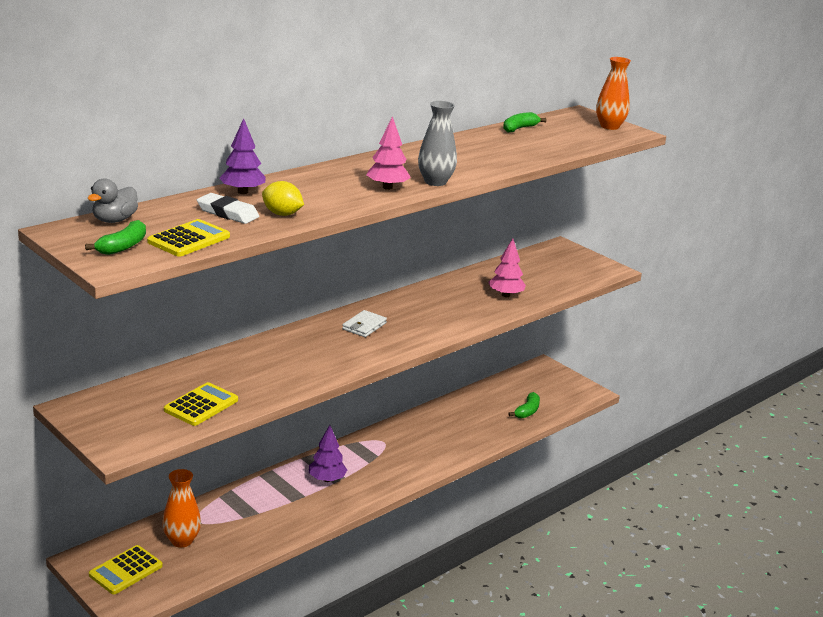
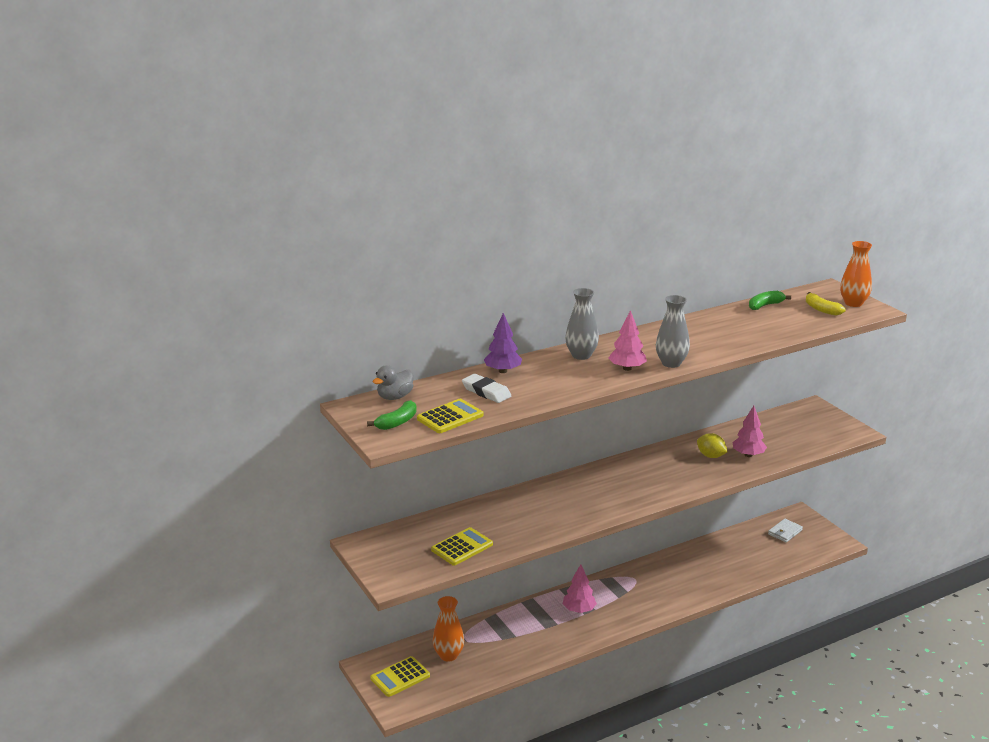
camera: 15 degrees right, 0 degrees up
yellow lemon [262,181,304,216] -> yellow lemon moved to [697,433,728,458]
purple tree [309,425,347,482] -> pink tree [563,564,597,613]
white wallet [342,310,387,337] -> white wallet moved to [768,519,803,542]
green banana [508,392,540,419] -> none
none -> grey vase [565,288,599,360]
none -> yellow banana [806,292,846,316]

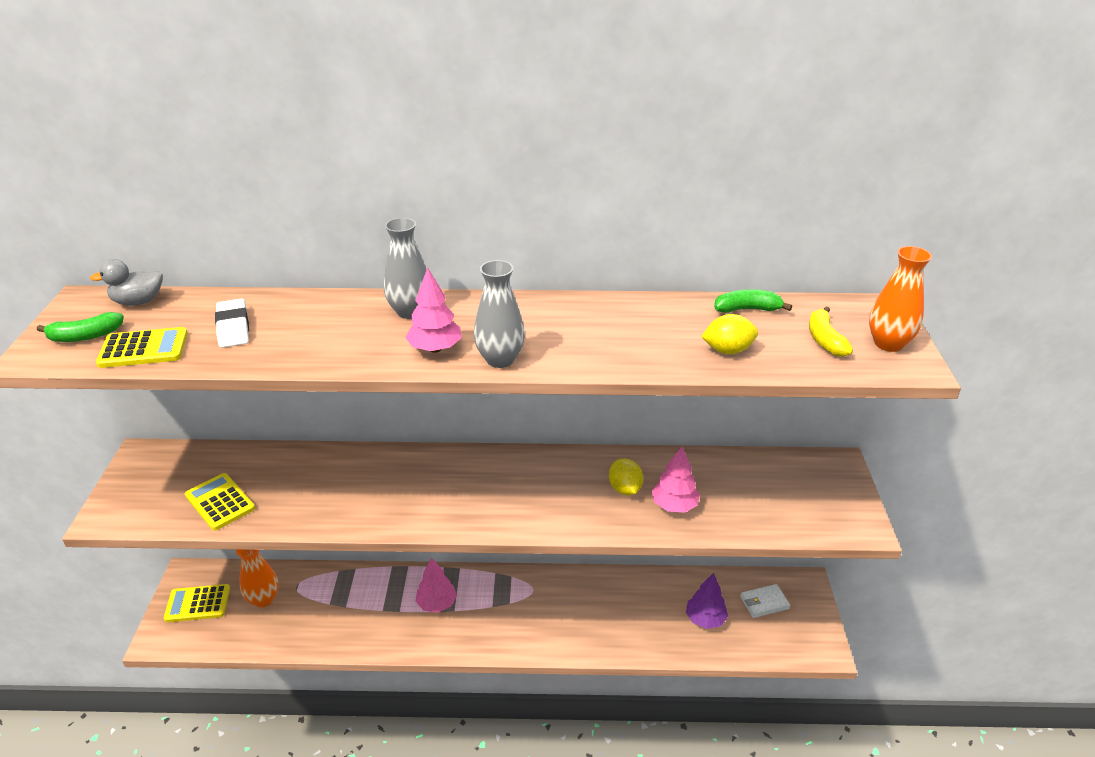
camera: 30 degrees right, 10 degrees up
yellow calculator [431,527,493,565] -> yellow calculator turned 120 degrees counterclockwise [185,473,255,531]
purple tree [484,313,522,373] -> purple tree moved to [686,573,728,629]
none -> yellow lemon [701,314,758,354]

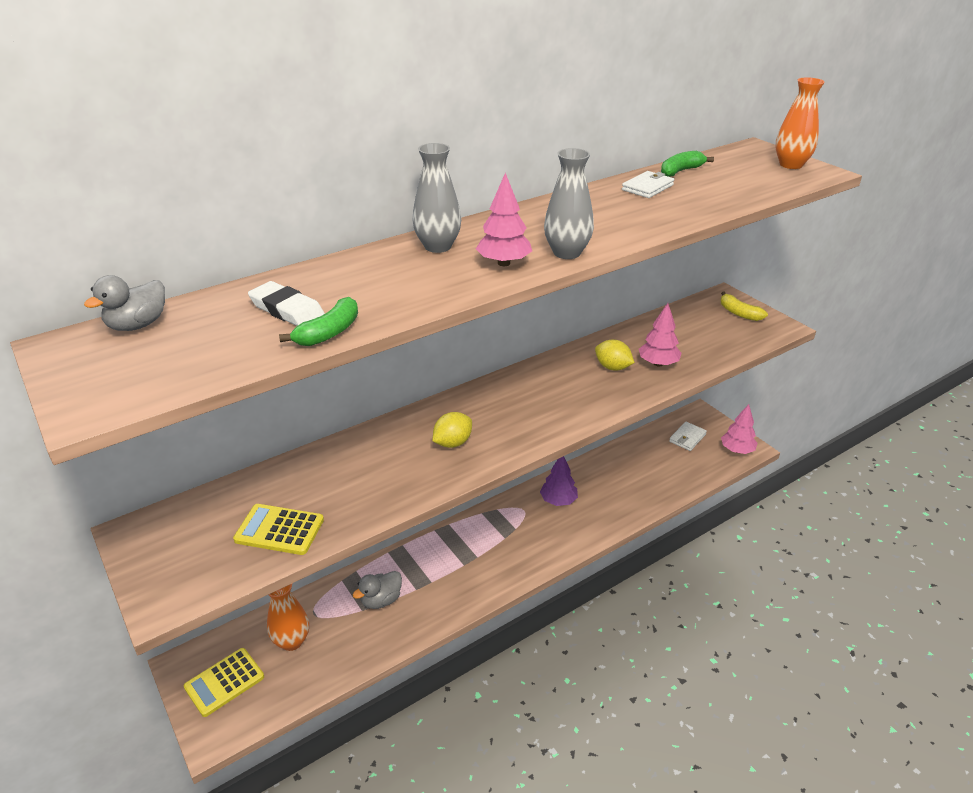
camera: 35 degrees left, 0 degrees up
green banana [37,312,124,342] -> green banana moved to [279,297,358,346]
yellow calculator [96,327,188,368] -> none
pink tree [415,558,457,613] -> pink tree moved to [721,404,757,454]
purple tree [686,573,728,629] -> purple tree moved to [540,456,578,506]
yellow lemon [701,314,758,354] -> yellow lemon moved to [432,412,472,448]
yellow banana [809,306,853,357] -> yellow banana moved to [720,292,768,321]
none -> grey duck [353,571,402,609]
none -> white wallet [622,171,674,198]

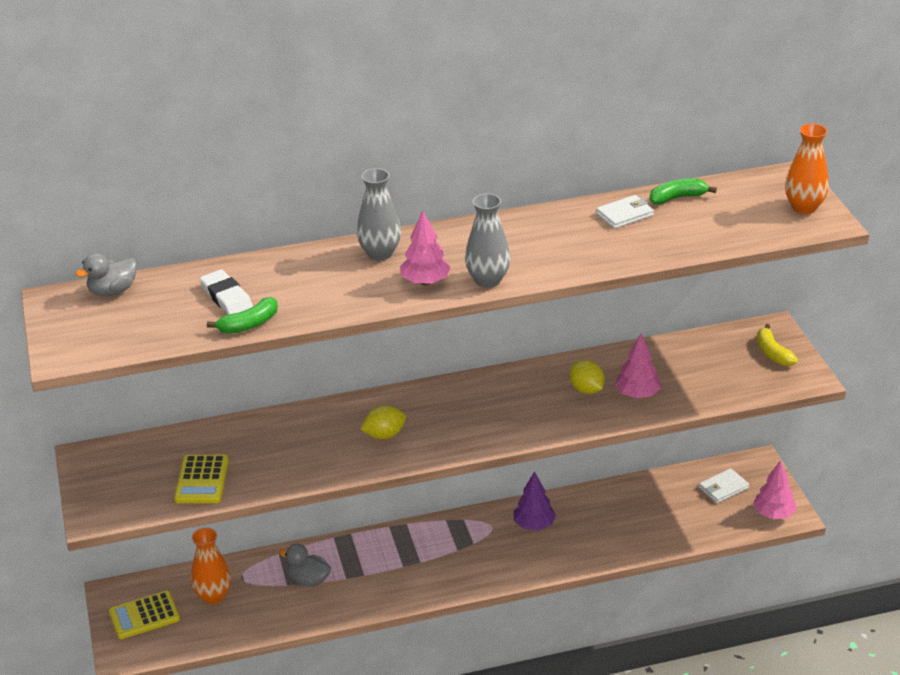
camera: 20 degrees right, 0 degrees up
yellow calculator [233,504,324,555] -> yellow calculator turned 120 degrees counterclockwise [174,455,229,503]
grey duck [353,571,402,609] -> grey duck turned 45 degrees clockwise [279,544,331,587]

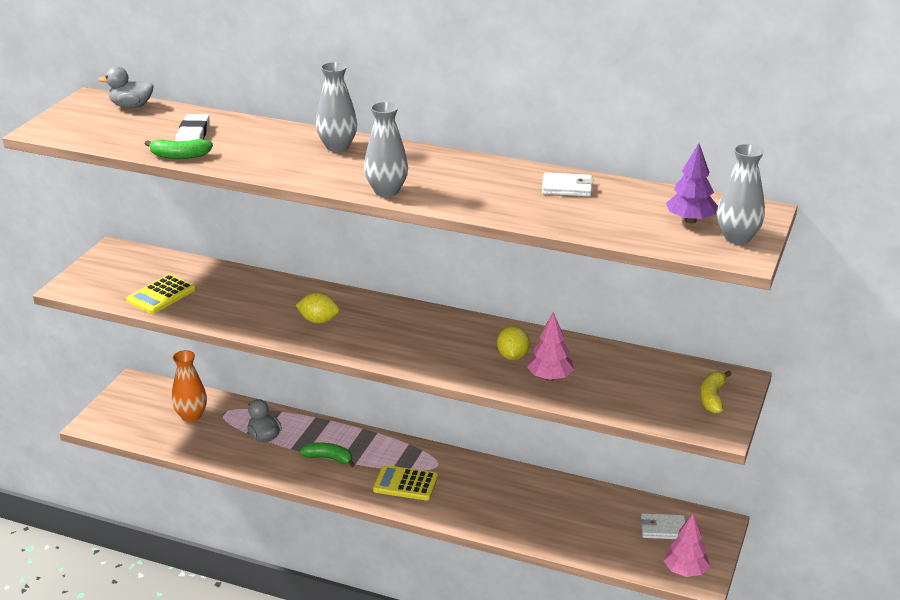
camera: 35 degrees right, 5 degrees down
yellow calculator [109,591,180,639] -> yellow calculator moved to [373,465,438,501]
pink tree [400,211,451,285] -> none
purple tree [514,471,556,531] -> purple tree moved to [666,143,718,223]
green banana [650,178,717,205] -> green banana moved to [299,442,355,467]
orange vase [785,123,829,214] -> grey vase [717,144,765,244]

